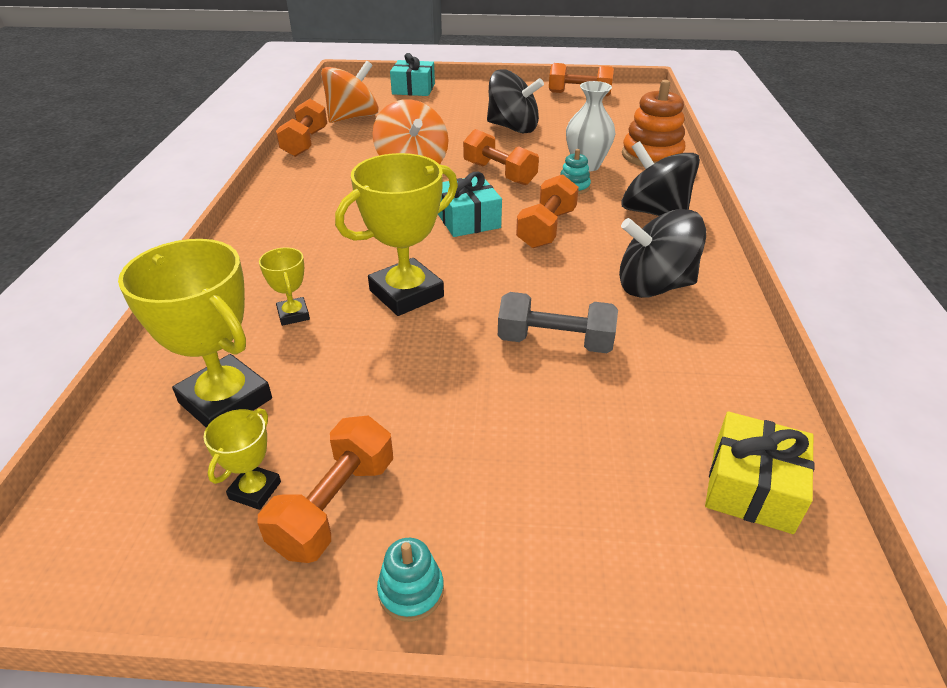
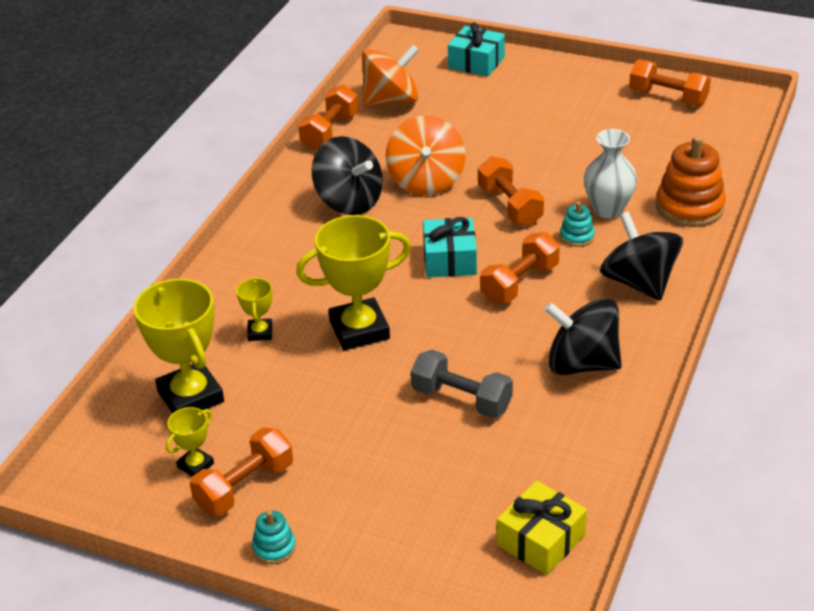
camera: 20 degrees right, 0 degrees up
black spinning top [487,69,544,134] -> black spinning top moved to [311,136,383,215]

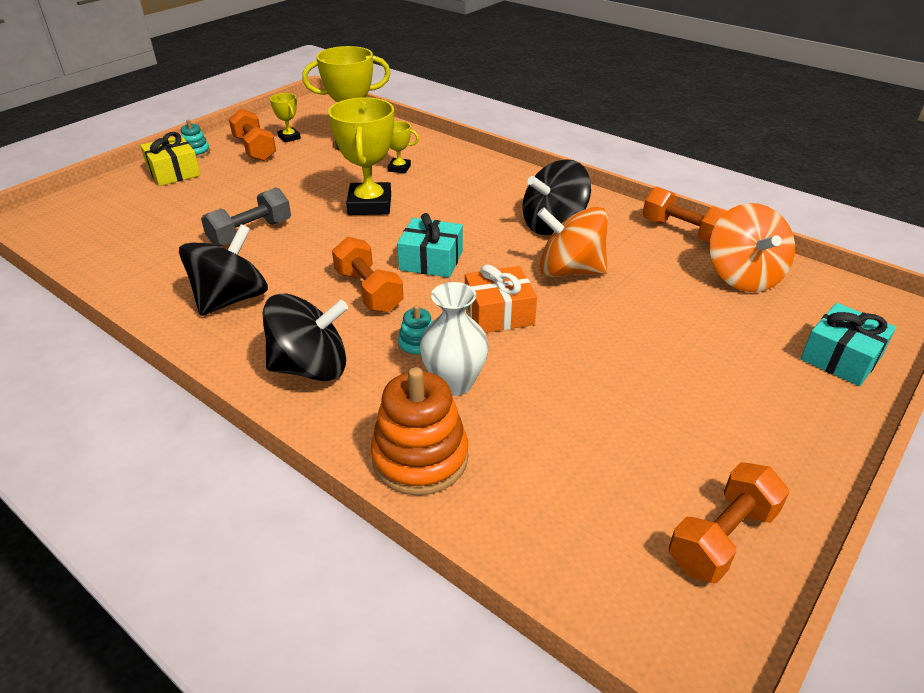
camera: 105 degrees right, 0 degrees up
orange dumbbell [478,156,544,226] -> orange gift [465,264,537,333]
yellow gift [497,480,587,575] -> yellow gift moved to [140,132,201,186]

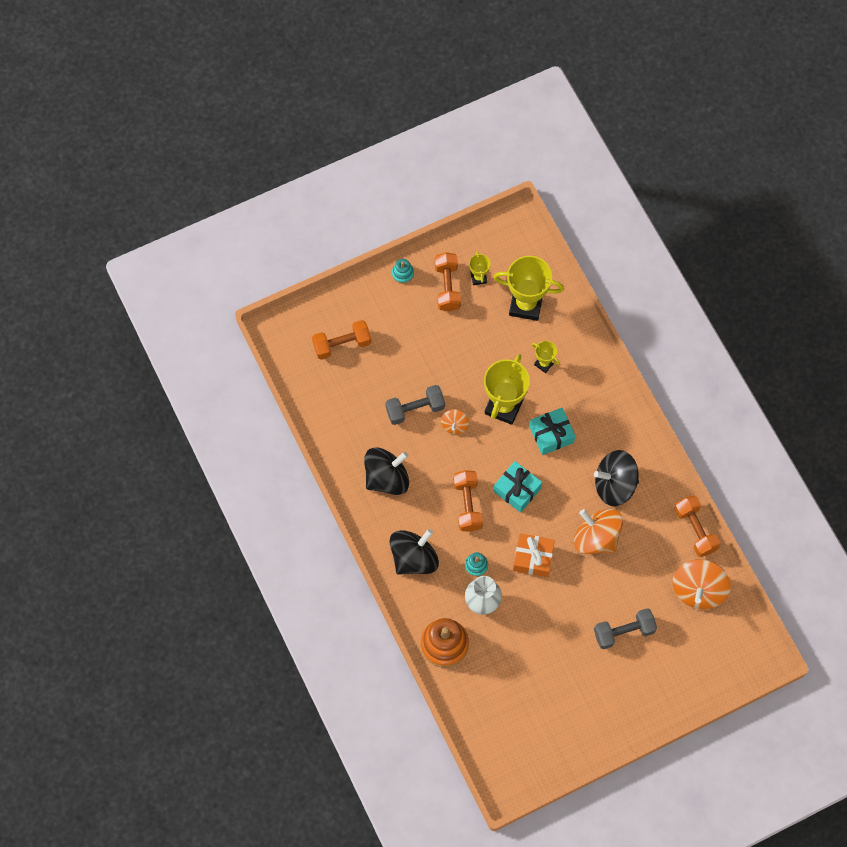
camera: 25 degrees right, 30 degrees up
yellow gift [140,132,201,186] -> none
black spinning top [262,294,348,381] -> black spinning top turned 60 degrees counterclockwise [390,529,439,575]
orange dumbbell [669,462,789,583] -> orange dumbbell moved to [312,320,371,359]
turquoise gift [800,303,896,386] -> turquoise gift moved to [529,408,575,455]
none -> orange spinning top [441,409,469,434]
none -> grey dumbbell [594,608,657,649]

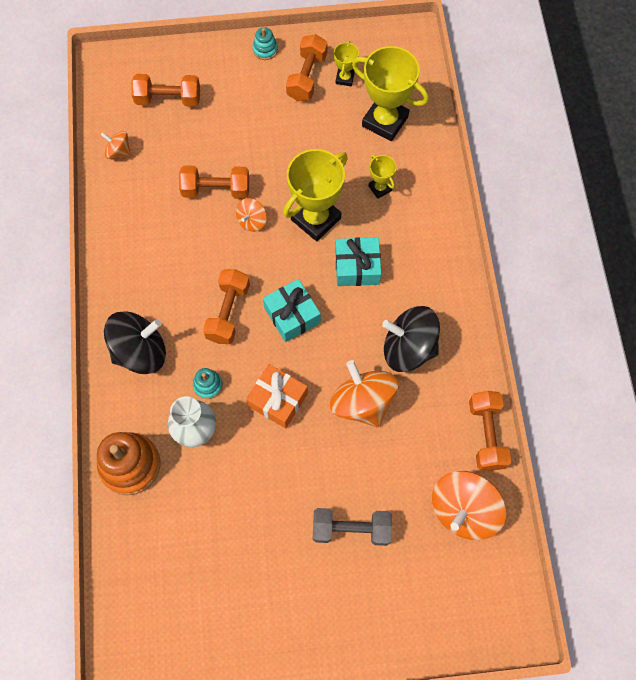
camera: 20 degrees right, 0 degrees up
black spinning top [364,447,409,495] -> none
grey dumbbell [385,385,445,425] -> orange dumbbell [179,165,249,199]
none -> orange spinning top [101,131,131,159]

